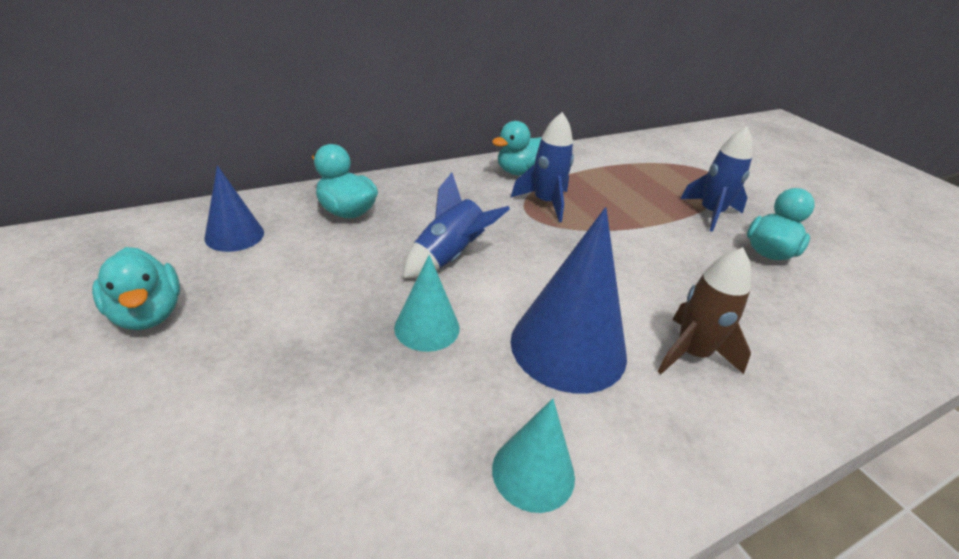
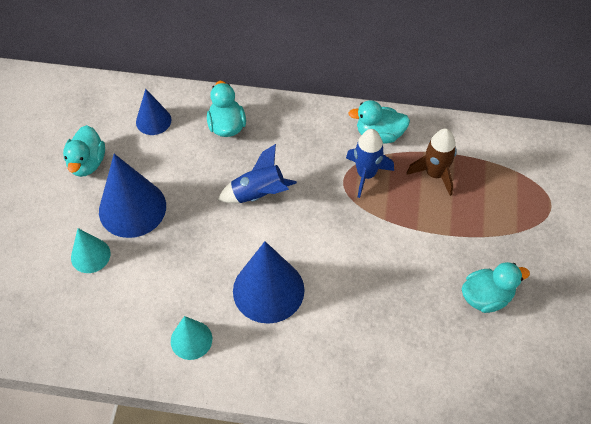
camera: 40 degrees right, 20 degrees up
turquoise cone [394,255,460,352] -> turquoise cone moved to [71,228,111,273]
brown rocket [657,247,751,374] -> brown rocket moved to [406,129,457,196]
blue rocket [680,126,753,232] -> none
none -> blue cone [99,154,166,238]

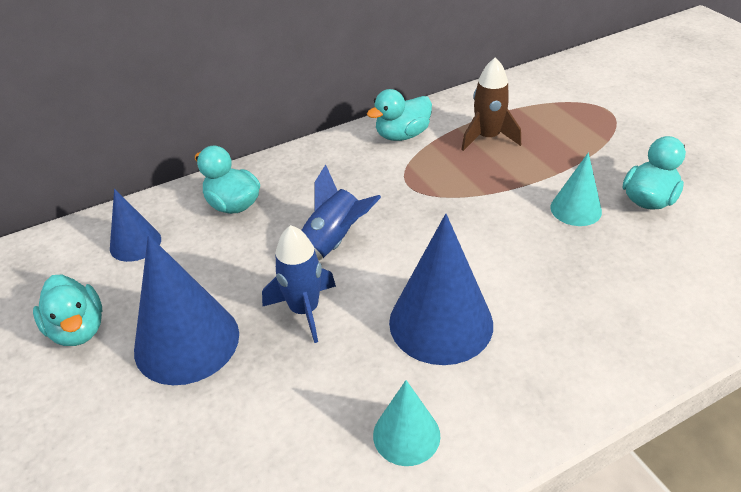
camera: 35 degrees left, 15 degrees down
turquoise cone [71,228,111,273] -> turquoise cone moved to [550,152,602,226]
blue rocket [346,129,394,198] -> blue rocket moved to [262,225,336,343]

